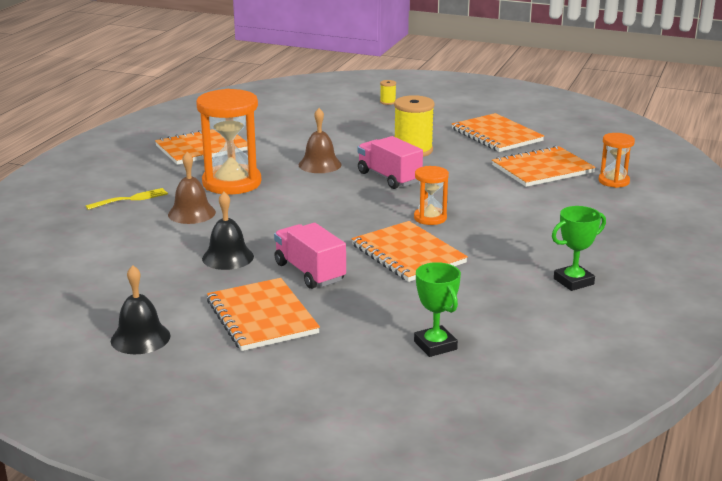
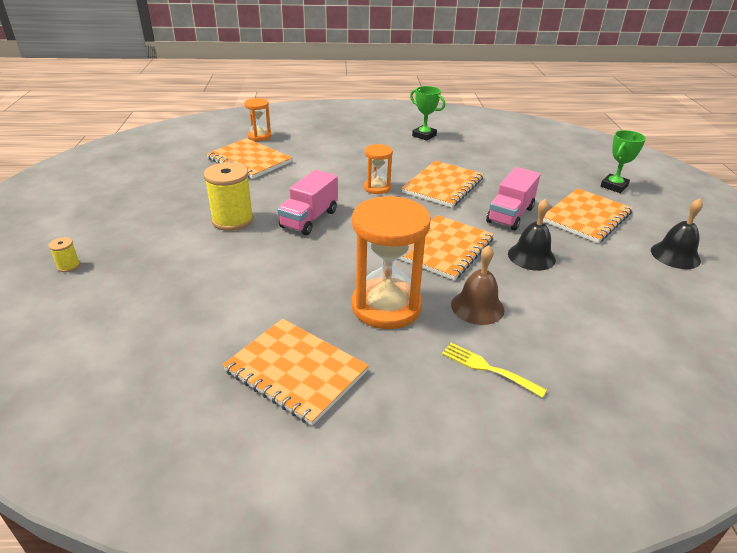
camera: 115 degrees left, 10 degrees up
brown bell [299,108,342,173] -> none
green trophy [414,262,461,357] -> green trophy moved to [601,130,646,193]
orange notebook [452,113,544,152] -> orange notebook moved to [399,215,494,281]

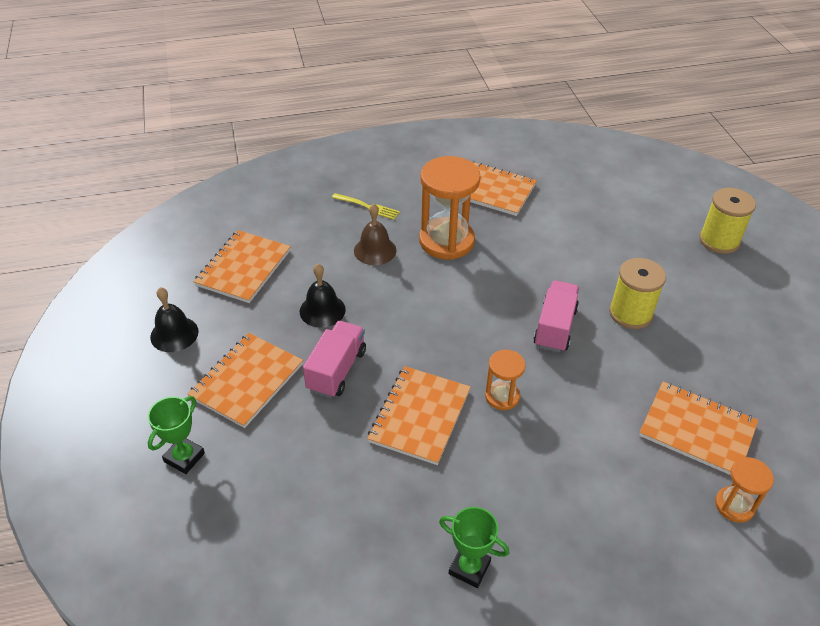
camera: 170 degrees right, 10 degrees up
yellow spool [48,237,80,272] -> yellow spool [699,188,756,254], size x2.20
orange notebook [399,215,494,281] -> orange notebook moved to [194,230,291,303]

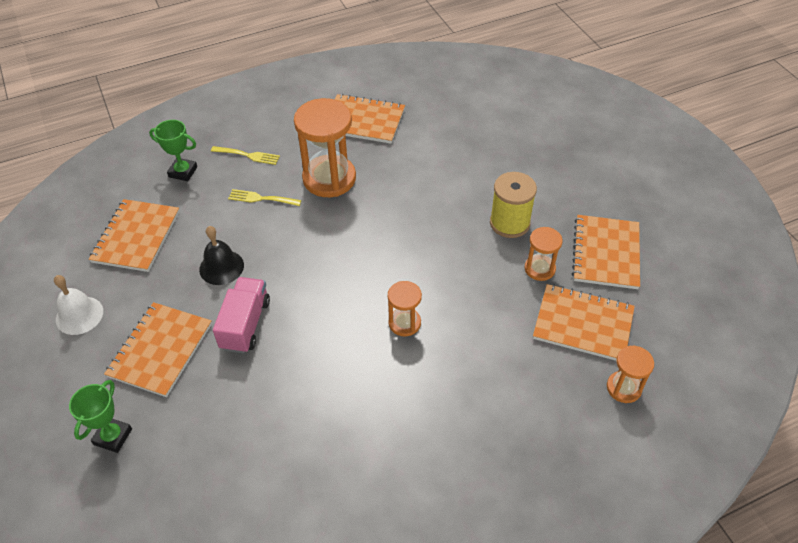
camera: 10 degrees left, 5 degrees up
black bell [150,287,199,352] -> white bell [54,275,103,335]
brown bell [354,204,397,265] -> yellow fork [228,189,301,206]
orange notebook [367,366,471,465] -> orange notebook moved to [572,215,640,289]
green trophy [439,507,509,588] -> green trophy moved to [149,120,197,181]
pink truck [533,280,579,352] -> none
yellow spool [699,188,756,254] -> none
none -> orange hourglass [525,227,563,281]

